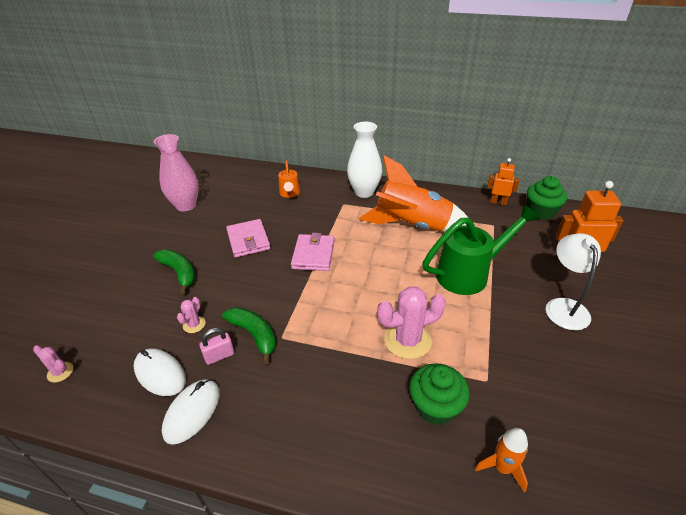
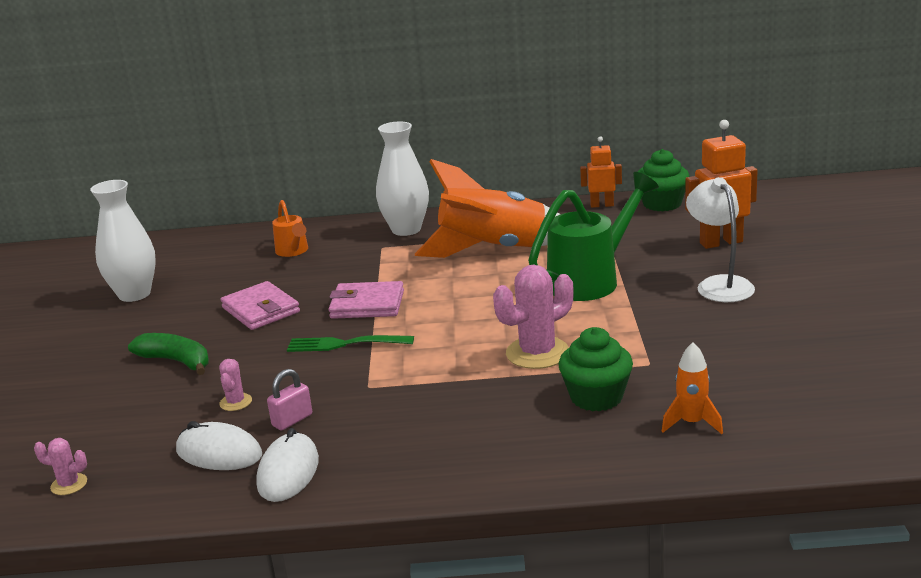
camera: 15 degrees left, 15 degrees down
pink vase [154,134,199,212] -> white vase [90,180,156,302]
green banana [222,307,276,364] -> none
pink wallet [291,233,335,271] -> pink wallet turned 75 degrees counterclockwise [329,281,404,319]
none -> green fork [287,335,414,352]

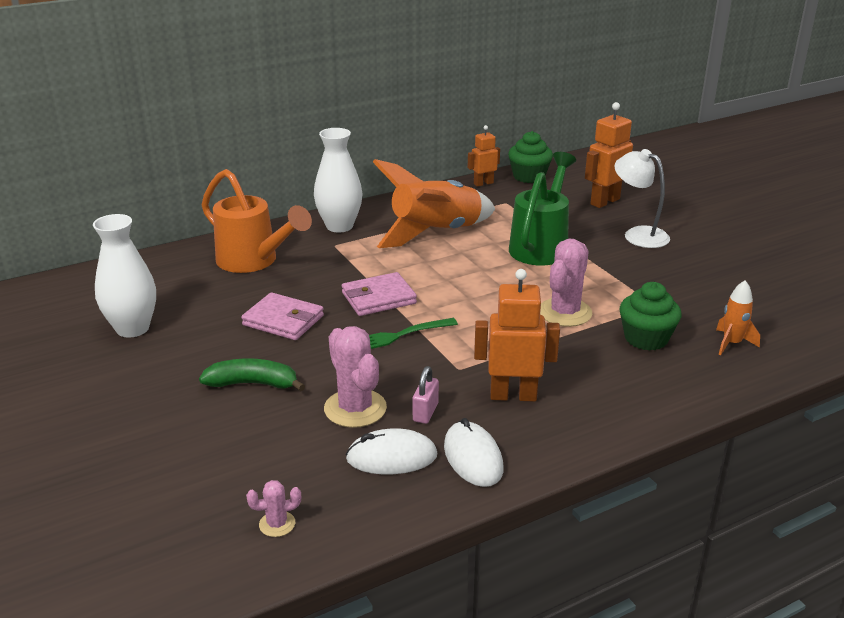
camera: 30 degrees left, 5 degrees up
pink cactus [219,359,252,411] -> pink cactus [324,326,387,428], size x2.02
orange watering can [272,200,308,257] -> orange watering can [201,169,312,273], size x1.90
none -> orange robot [474,269,560,402]

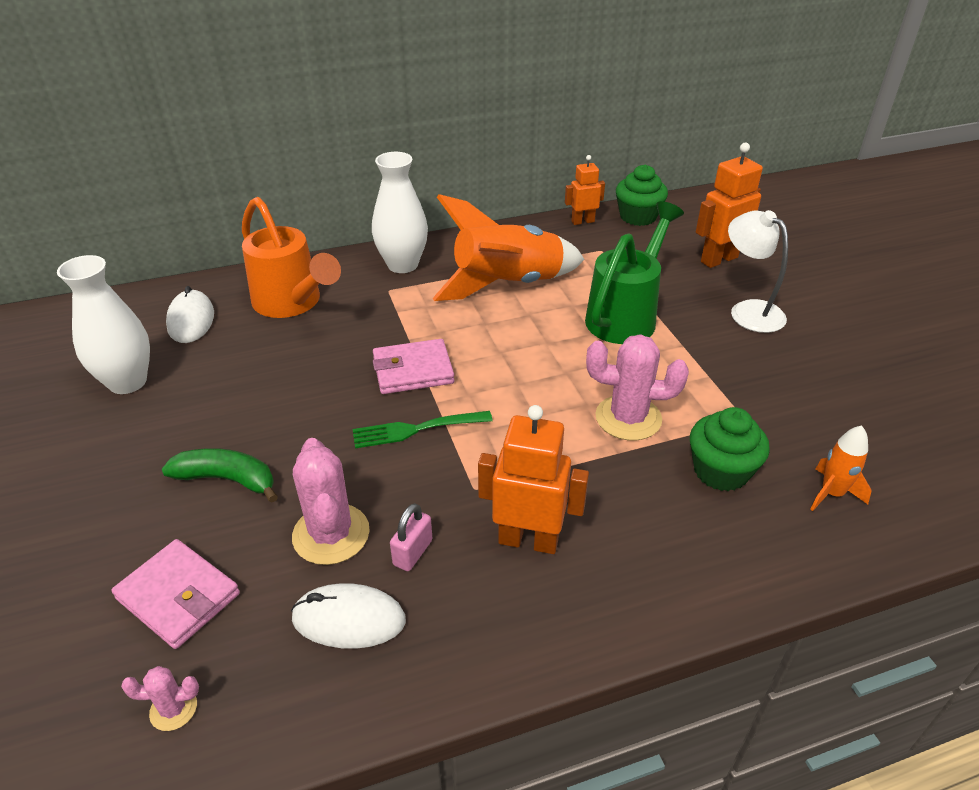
camera: 10 degrees right, 10 degrees up
pink wallet [241,292,324,340] -> pink wallet moved to [111,539,240,649]
white mouse [444,418,504,487] -> white mouse moved to [166,286,214,343]
pink cactus [540,239,592,327] -> pink cactus turned 60 degrees clockwise [586,334,689,441]

